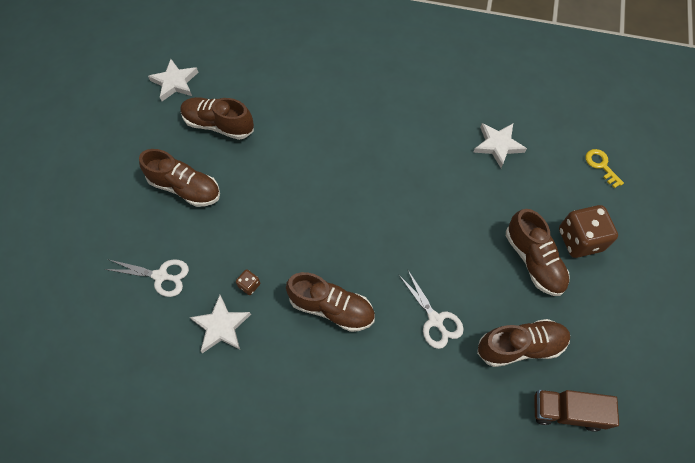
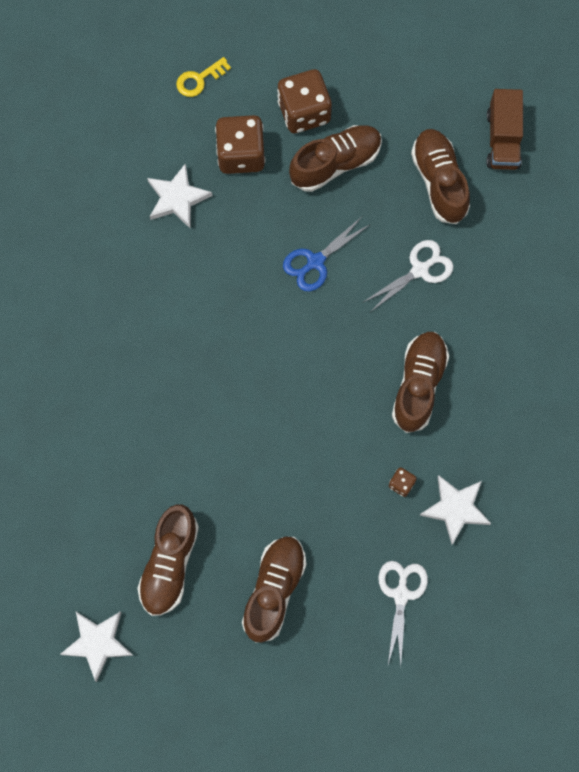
camera: 95 degrees left, 10 degrees up
none -> brown dice [215,115,265,174]
none -> blue scissors [283,218,371,291]

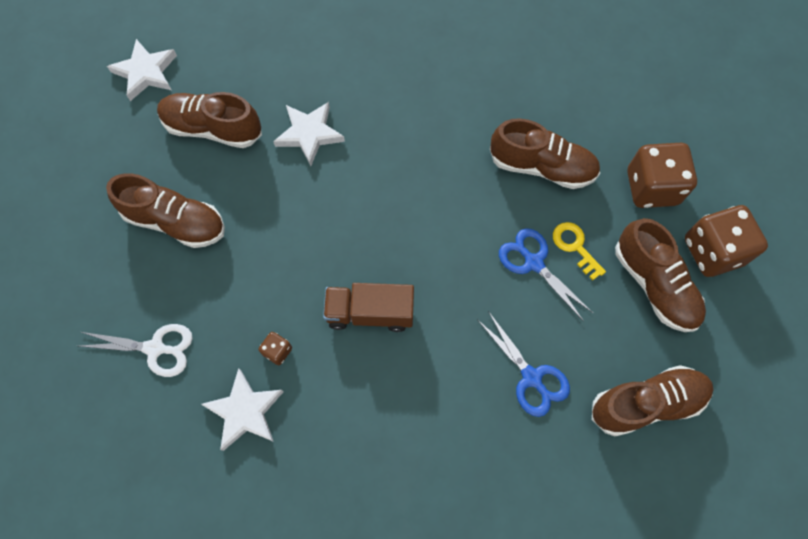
camera: 90 degrees right, 5 degrees down
white star [147,163,212,229] -> white star moved to [273,102,345,166]
yellow key [176,57,231,97] -> yellow key moved to [553,222,606,280]
white scissors [362,240,454,311] -> blue scissors [478,311,570,417]
brown shoe [392,332,449,433] -> brown shoe moved to [490,118,600,189]
brown truck [487,89,523,170] -> brown truck moved to [323,283,414,332]

